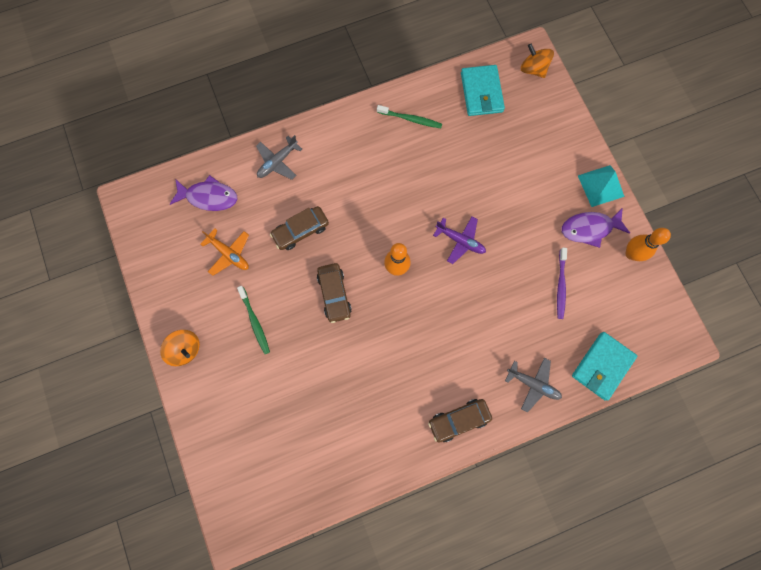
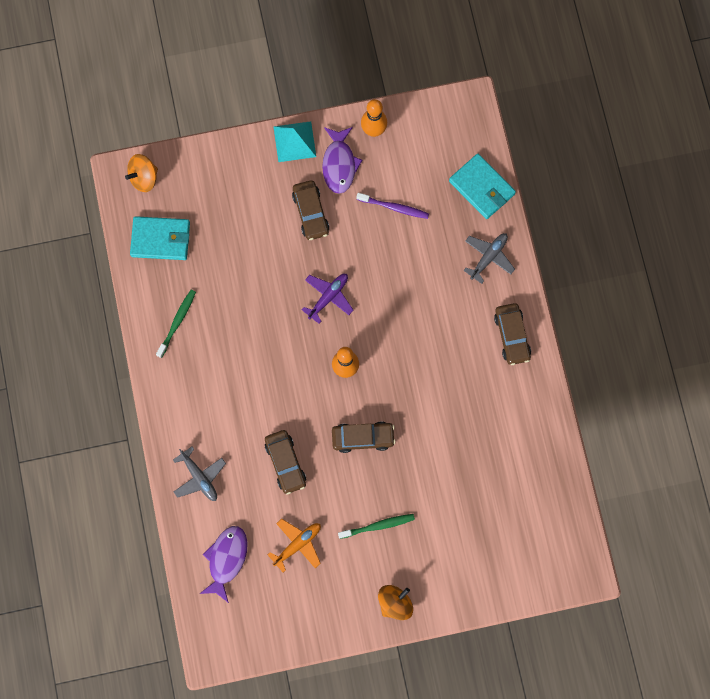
camera: 80 degrees left, 0 degrees up
none -> brown car [292,180,329,240]

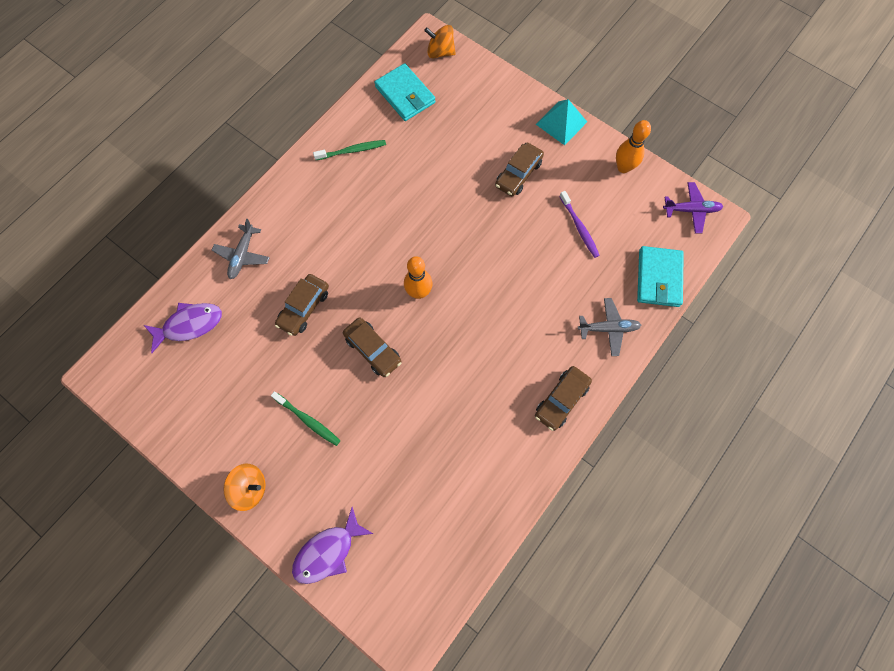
camera: 50 degrees right, 5 degrees down
orange plane [267,519,321,572] -> none
purple plane [302,274,353,324] -> purple plane moved to [663,182,723,234]
purple fish [322,127,362,194] -> purple fish moved to [292,507,373,584]

